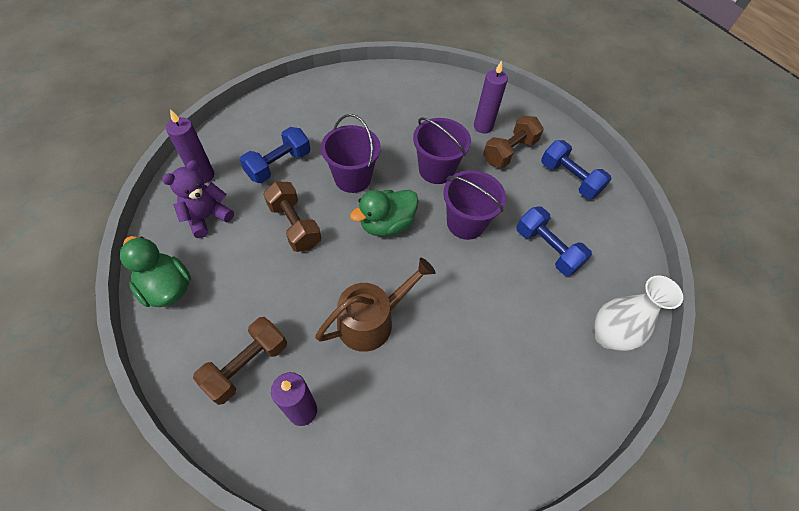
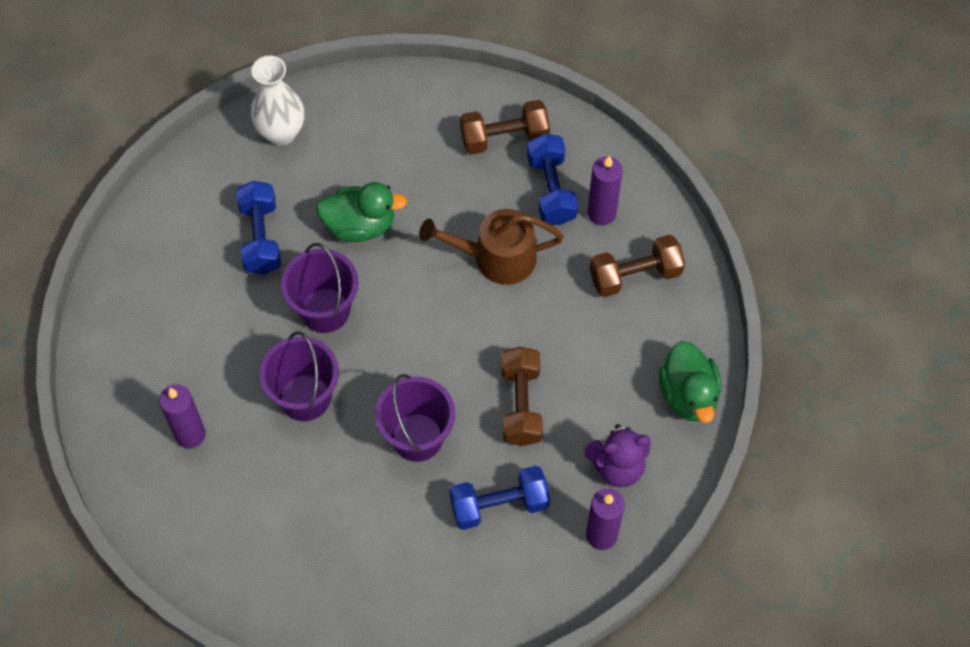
camera: 145 degrees left, 5 degrees up
green duck [350,190,419,236] -> green duck moved to [316,182,407,242]
brown dumbbell [483,116,544,168] -> brown dumbbell moved to [460,100,550,155]
blue dumbbell [541,140,611,199] -> blue dumbbell moved to [527,134,578,225]

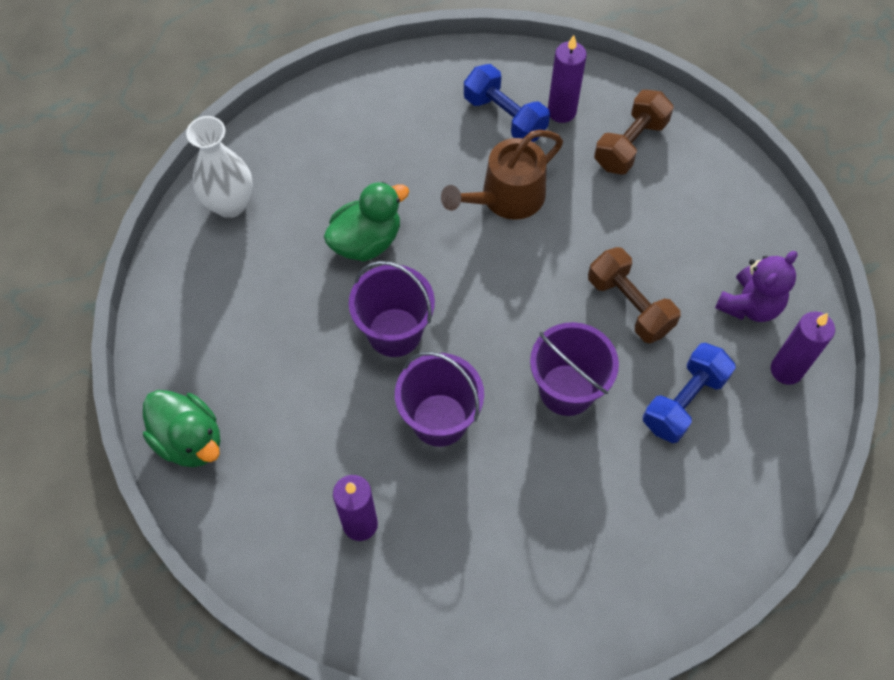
camera: 35 degrees left, 0 degrees up
blue dumbbell [236,181,281,274] -> none
brown dumbbell [460,100,550,155] -> none
green duck [659,341,721,423] -> green duck moved to [143,390,220,467]

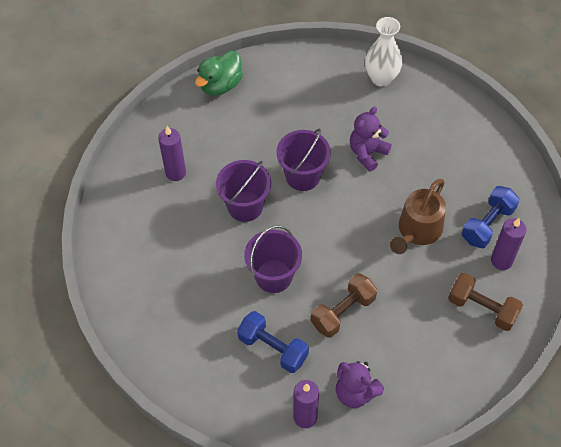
camera: 85 degrees right, 5 degrees down
green duck [324,181,409,262] -> purple teddy bear [350,107,392,172]
brown watering can [441,130,563,220] -> brown watering can turned 105 degrees counterclockwise [390,179,446,254]

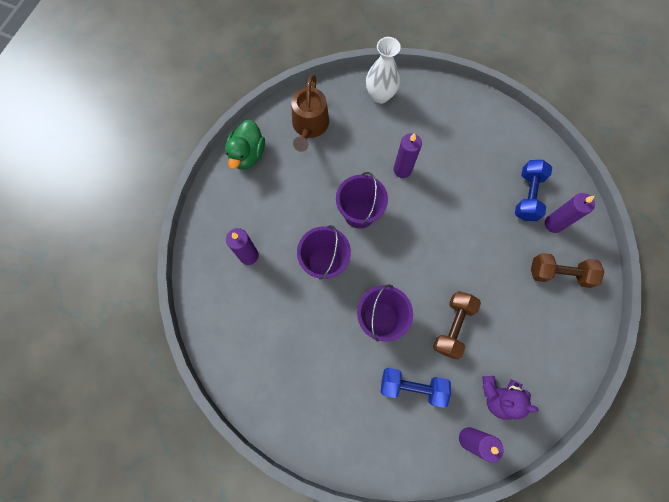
camera: 25 degrees left, 15 degrees up
purple teddy bear [350,107,392,172] -> purple candle [393,133,422,178]
brown watering can [390,179,446,254] -> brown watering can moved to [291,75,329,152]

